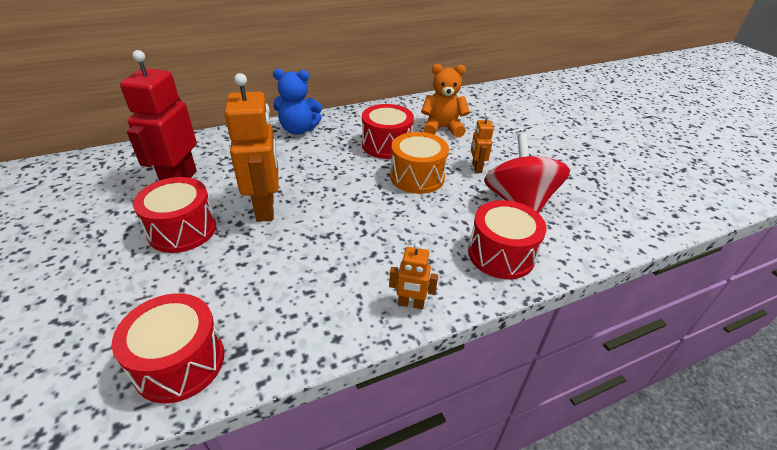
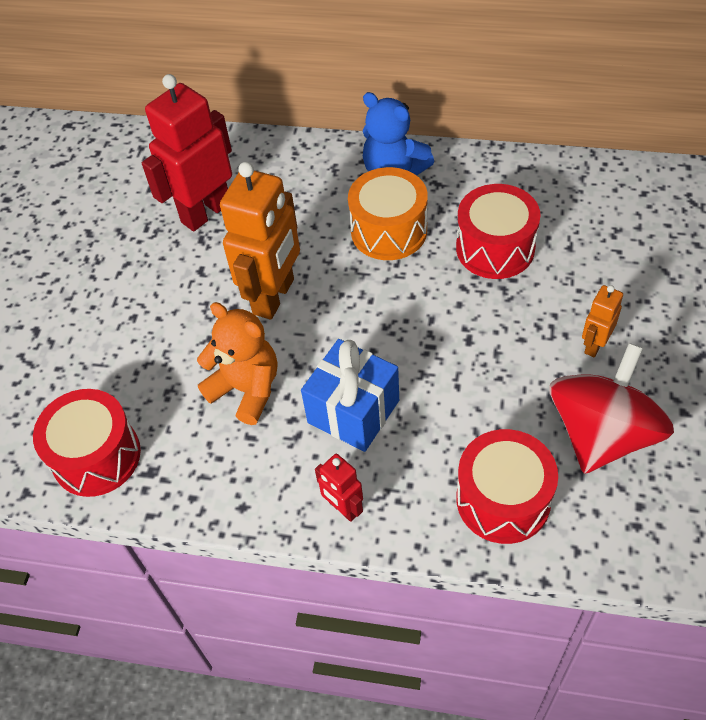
camera: 40 degrees right, 15 degrees up
red drum [133,177,216,253] -> none
orange robot [389,242,438,309] -> red robot [315,454,363,522]
orange drum [390,132,449,194] -> orange drum moved to [348,167,428,260]
orange teddy bear [421,64,470,138] -> orange teddy bear moved to [197,302,277,425]
none -> blue gift [301,339,399,452]

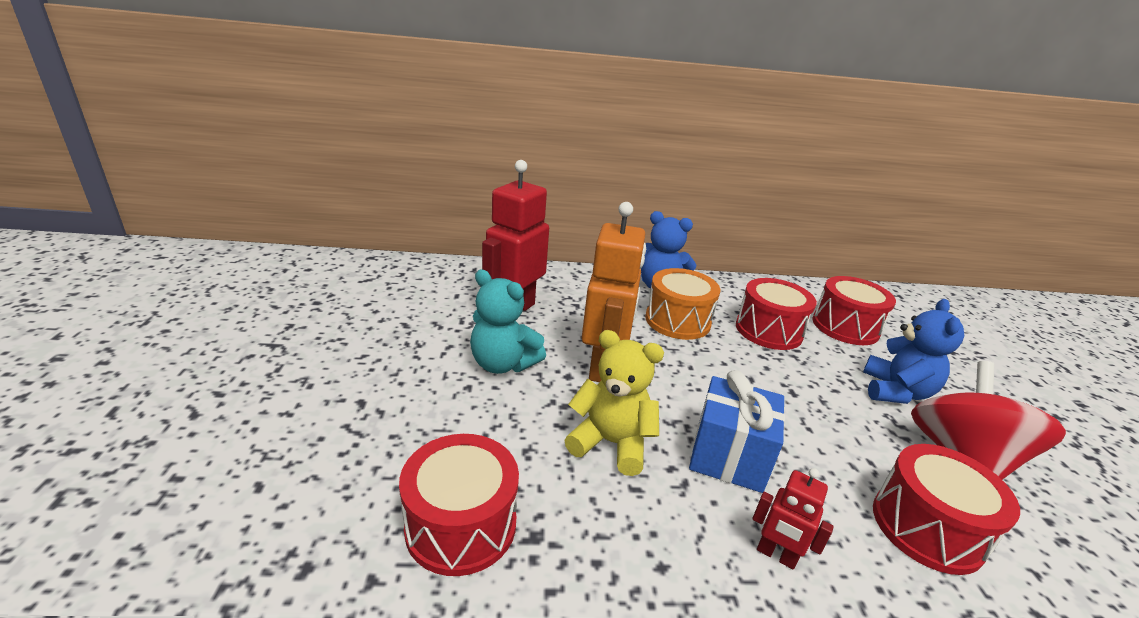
camera: 20 degrees left, 25 degrees down
orange teddy bear [197,302,277,425] -> yellow teddy bear [564,330,664,476]
orange robot [582,285,623,357] -> blue teddy bear [863,299,964,404]
none -> turquoise teddy bear [470,270,546,374]
none -> red drum [813,276,896,345]

